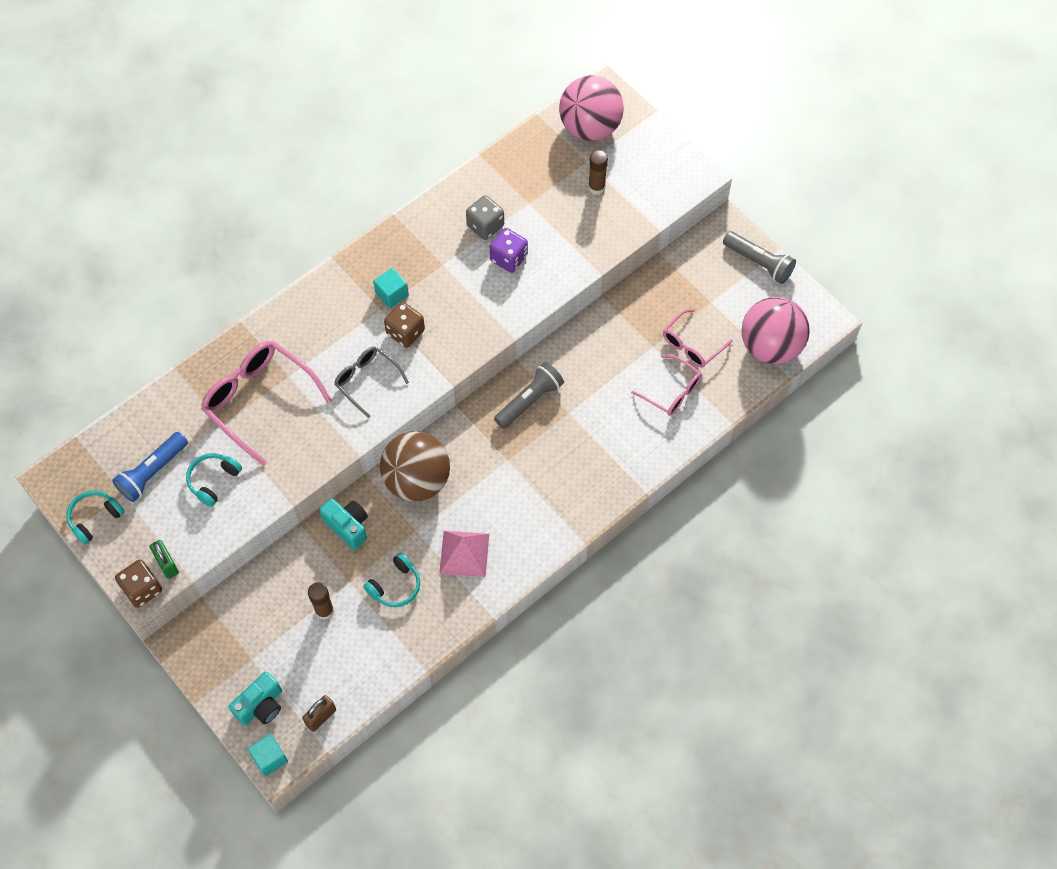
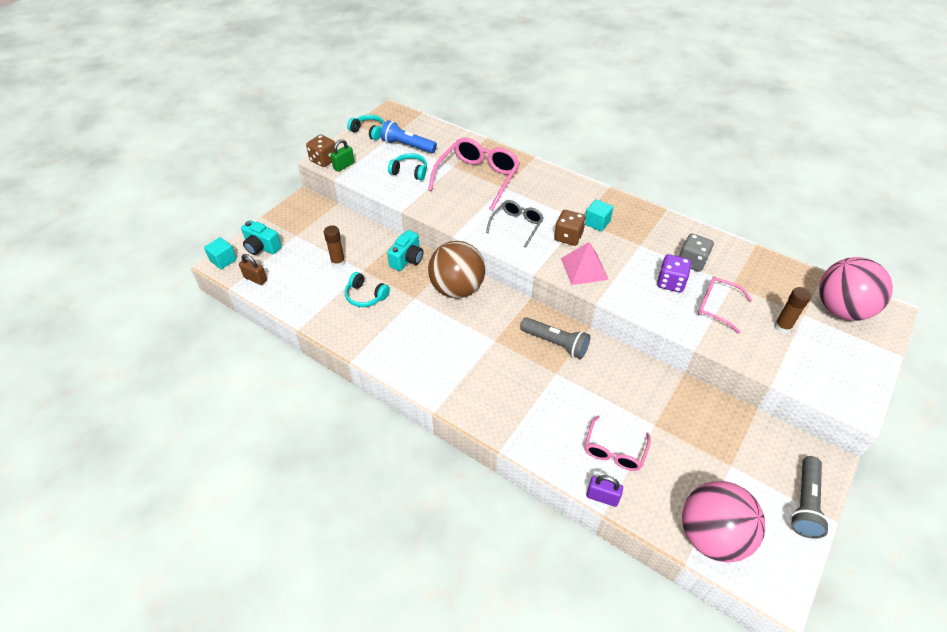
camera: 75 degrees right, 15 degrees down
pink pyramid [439,531,489,577] -> pink pyramid moved to [561,242,608,285]
pink glasses [663,309,733,367] -> pink glasses moved to [698,277,752,334]
none -> purple padlock [586,475,623,507]

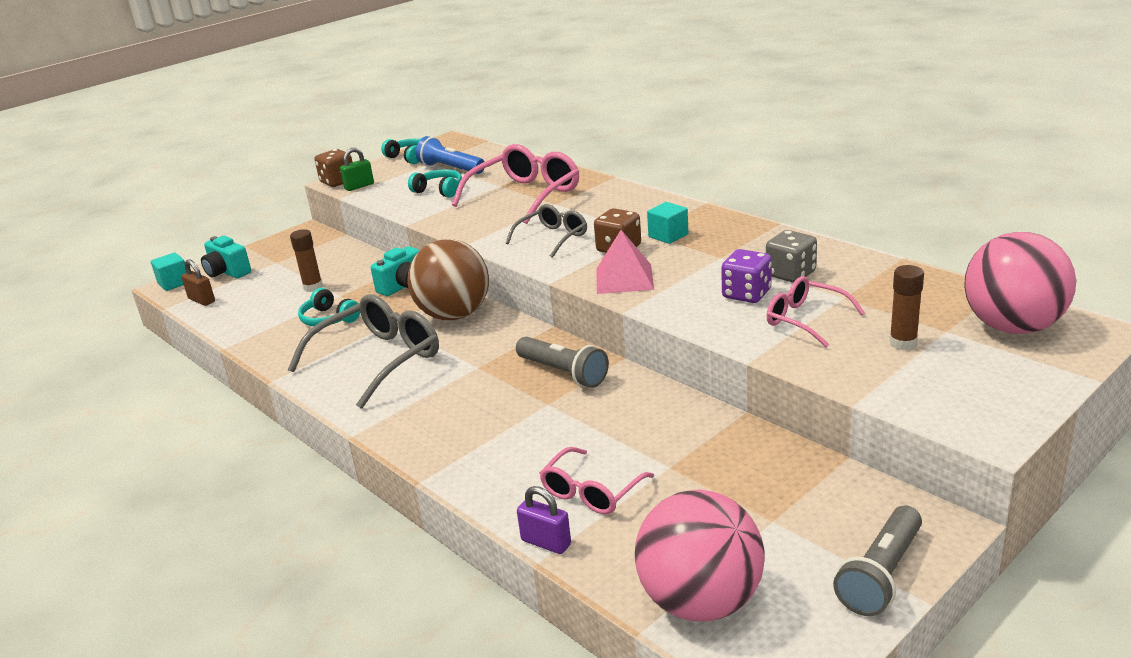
camera: 15 degrees right, 20 degrees down
none -> grey glasses [288,294,439,409]

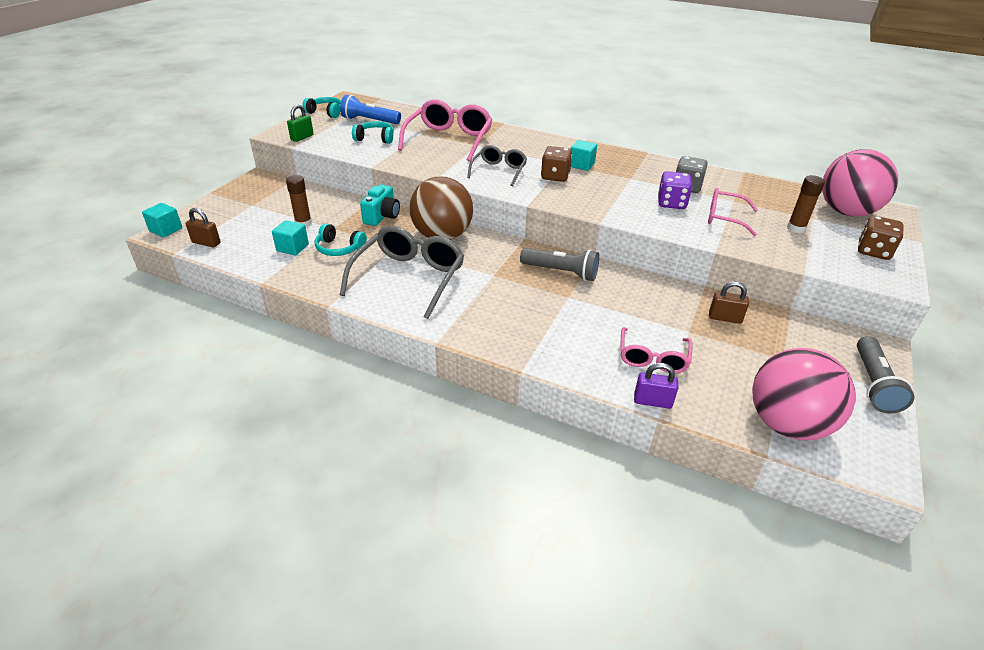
camera: 25 degrees left, 10 degrees up
turquoise camera [201,236,251,278] -> none
brown dice [315,149,353,187] -> brown dice moved to [858,216,903,260]
pink pyramid [596,230,654,294] -> none
none -> turquoise cube [272,220,309,256]
none -> brown padlock [709,282,749,324]

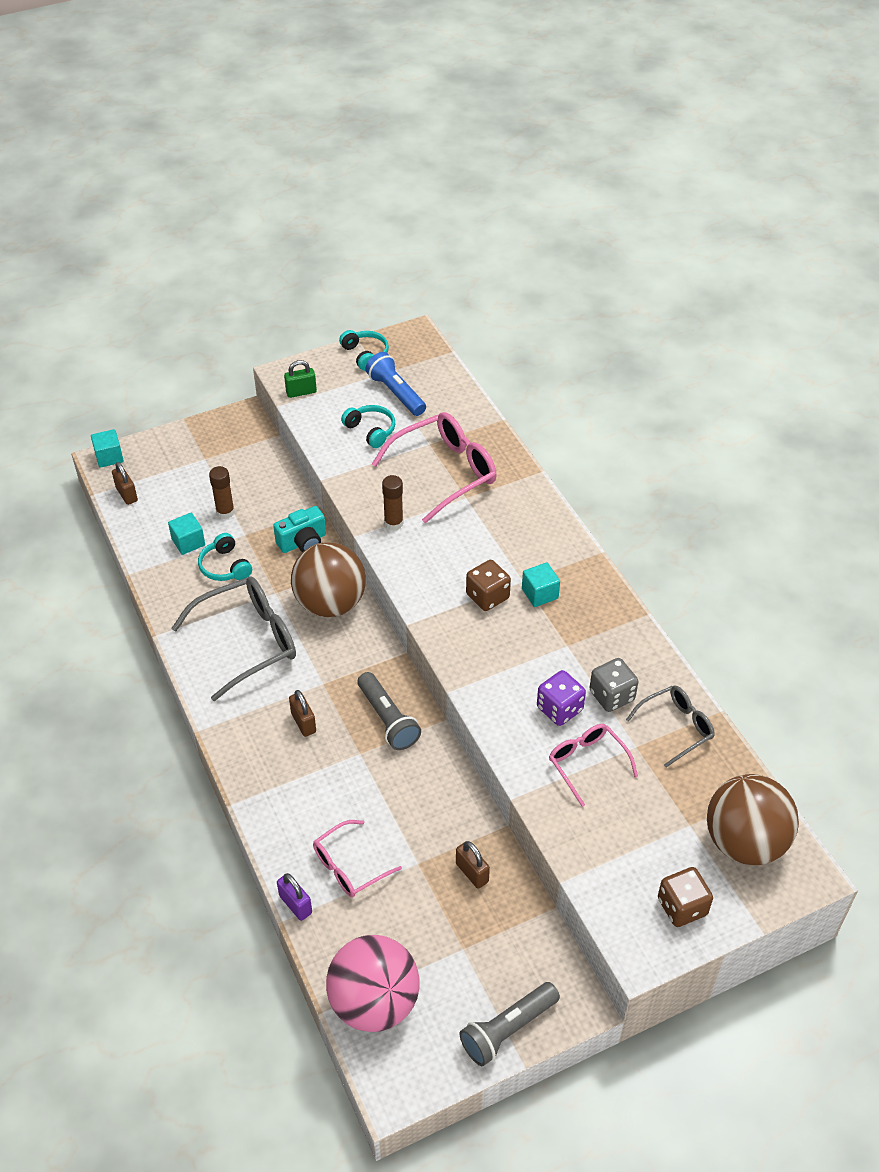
camera: 40 degrees right, 10 degrees up
grey glasses [467,145,527,186] -> grey glasses moved to [626,686,715,767]
brown glue stick [787,175,825,233] -> brown glue stick moved to [382,475,404,530]
pink ball [822,149,898,217] -> brown ball [707,774,799,865]
none -> brown padlock [289,690,316,737]

